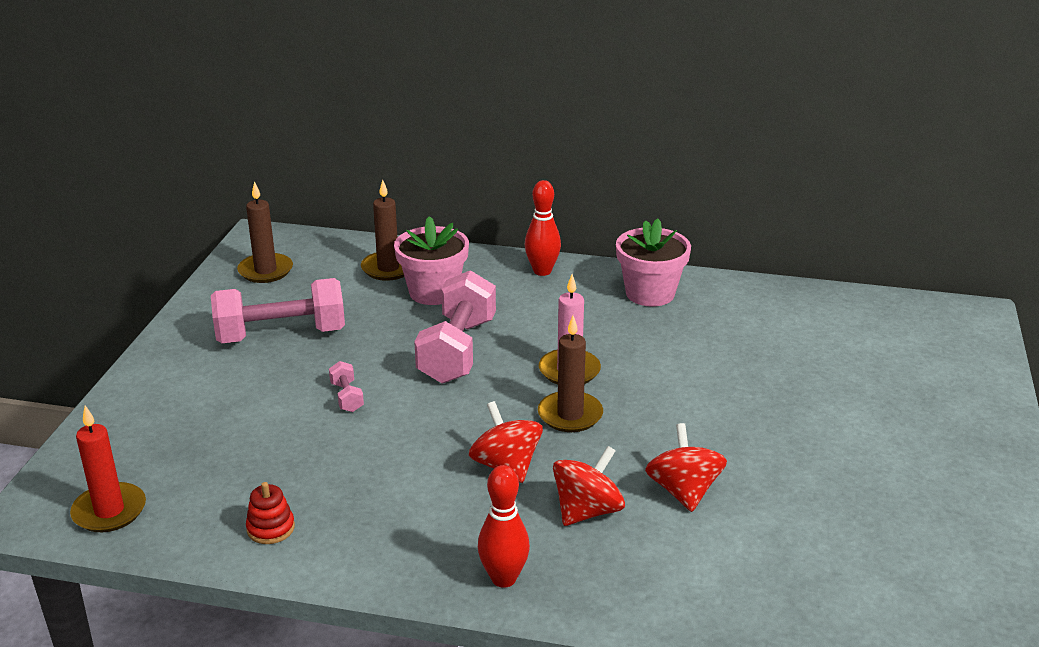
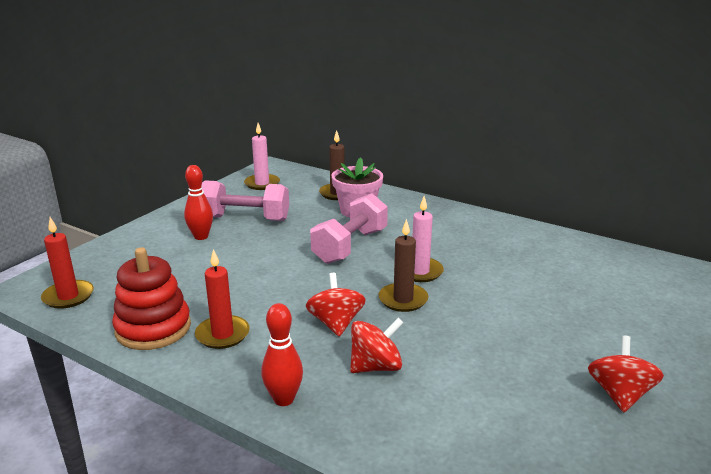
camera: 20 degrees right, 5 degrees down
brown candle [237,181,293,283] -> pink candle [244,123,280,190]
red stacking toy [246,482,295,544] -> red stacking toy [112,247,191,350], size x2.16
pink dumbbell [329,361,364,412] -> none
red bowling pin [525,180,561,276] -> red bowling pin moved to [184,165,213,240]
pink flower pot [616,219,691,307] -> none
red spinning top [645,423,727,512] -> red spinning top moved to [588,336,664,412]
none -> red candle [195,249,250,349]

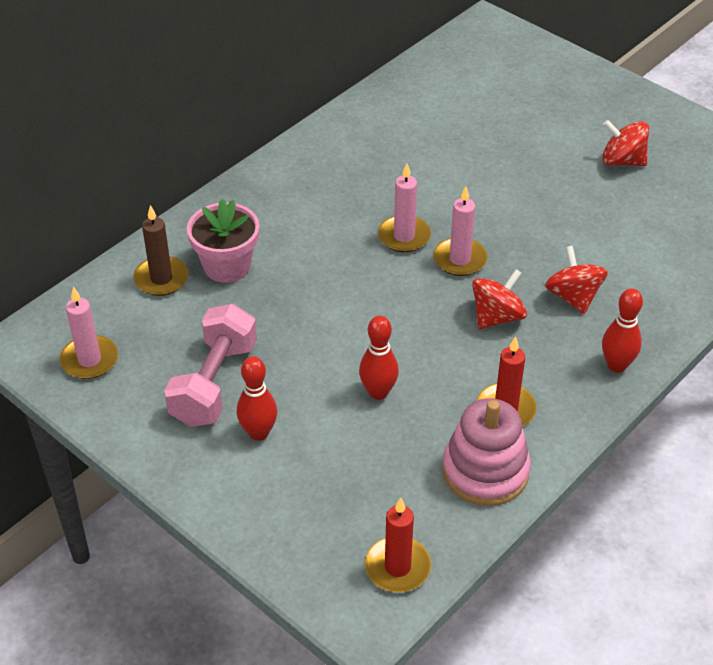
camera: 80 degrees left, 20 degrees up
red stacking toy [112,247,191,350] -> pink stacking toy [442,398,531,506]
red spinning top [306,273,366,337] -> red spinning top turned 135 degrees clockwise [472,269,527,329]
pink dumbbell [310,193,388,264] -> none
brown candle [379,219,428,312] -> pink candle [433,186,488,276]
none -> red bowling pin [359,316,399,400]

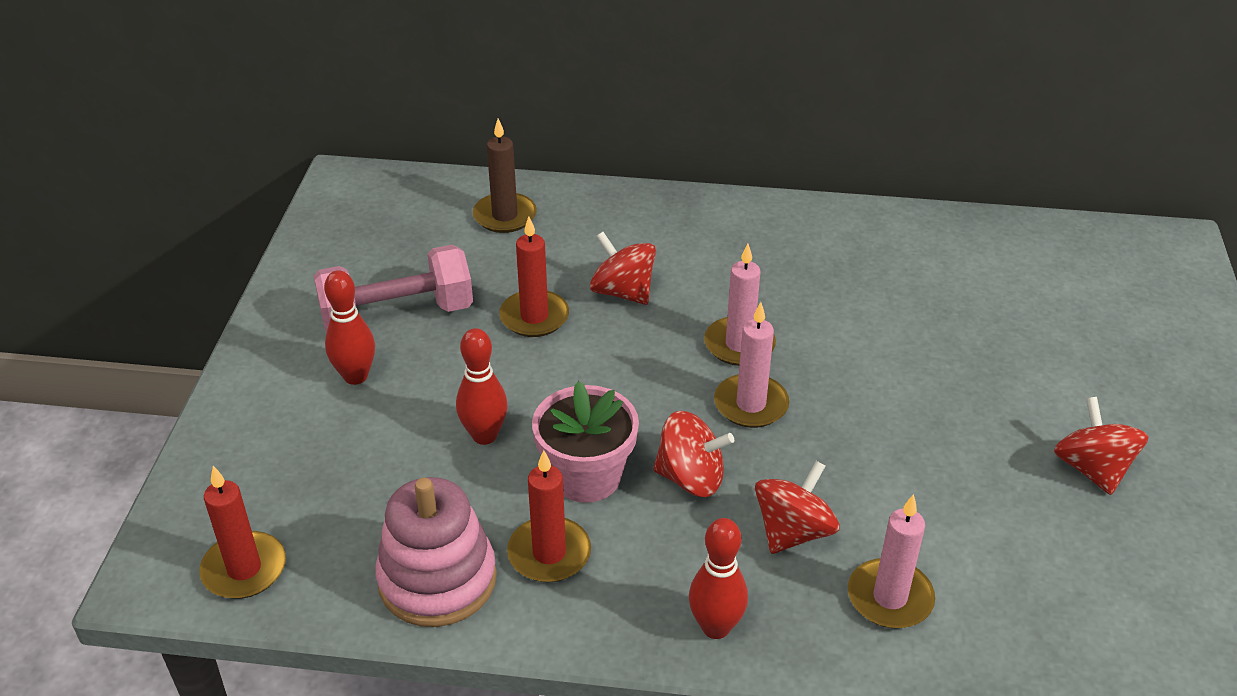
camera: 55 degrees right, 5 degrees down
pink candle [60,287,118,379] -> pink candle moved to [848,494,935,629]
pink flower pot [187,198,259,283] -> pink flower pot moved to [532,381,639,503]
none -> red candle [499,216,569,337]
none -> red spinning top [590,232,656,305]

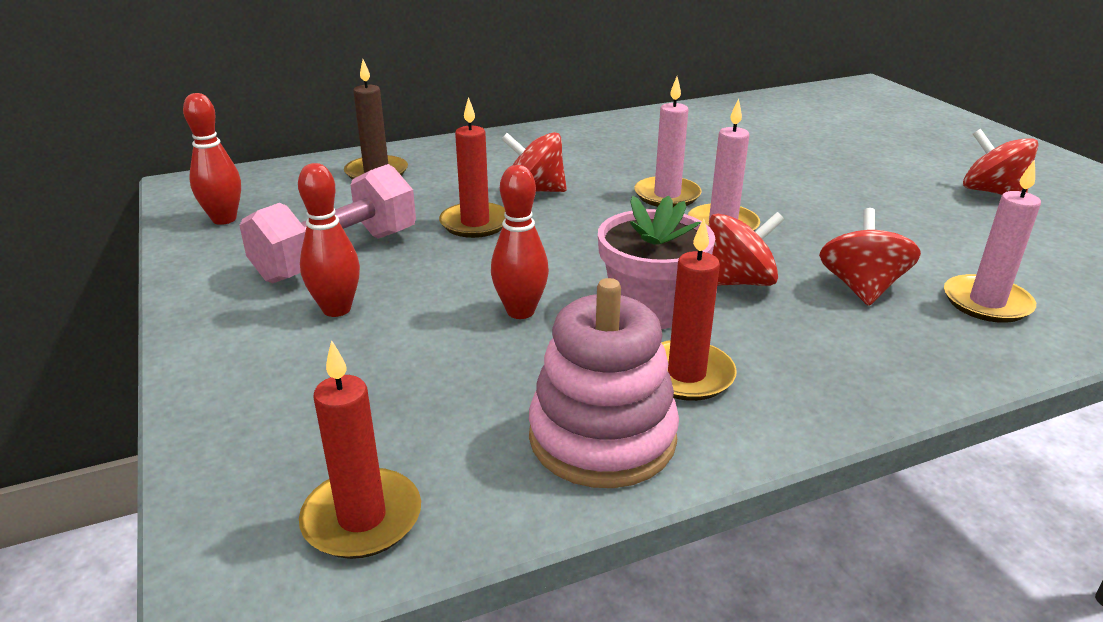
camera: 30 degrees left, 10 degrees down
red bowling pin [689,518,748,639] -> red bowling pin moved to [183,93,241,225]

